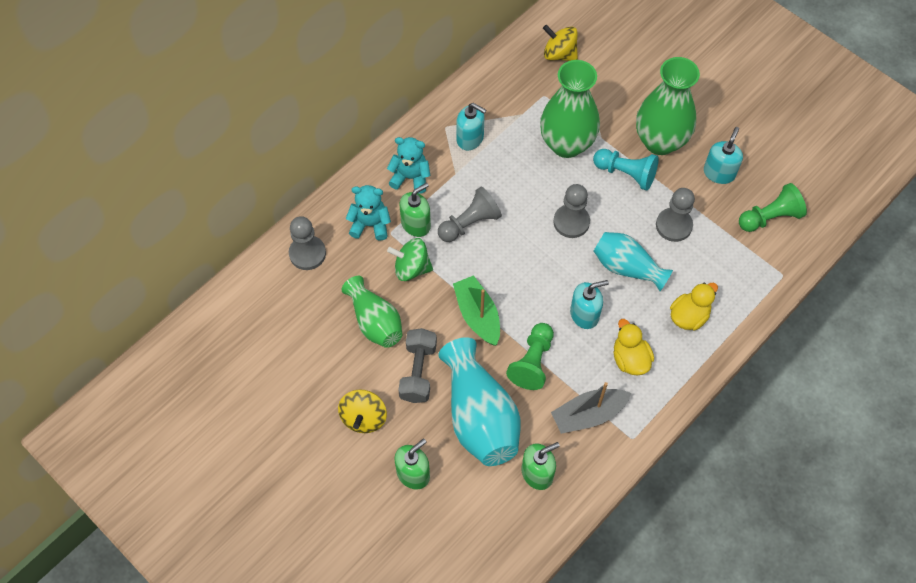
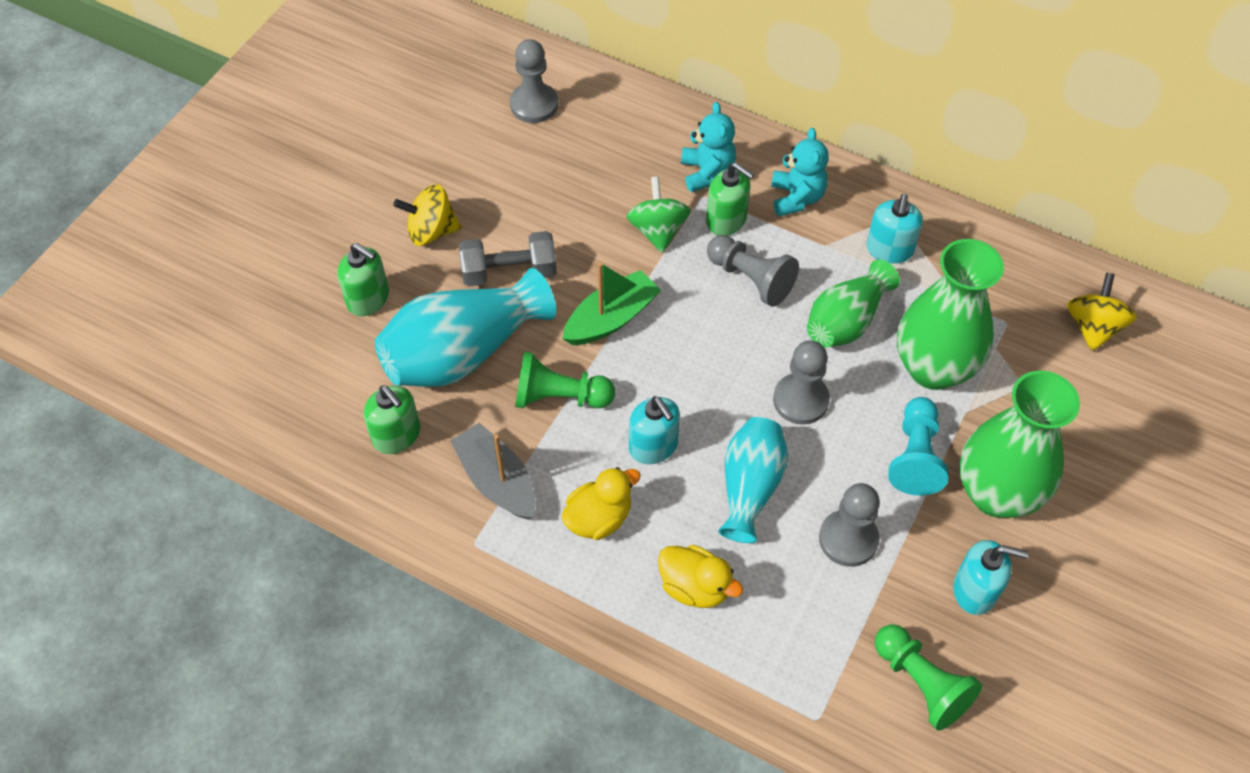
camera: 75 degrees right, 5 degrees down
grey pawn [289,216,326,270] -> grey pawn moved to [510,39,558,123]
green vase [342,276,403,348] -> green vase moved to [807,260,900,347]

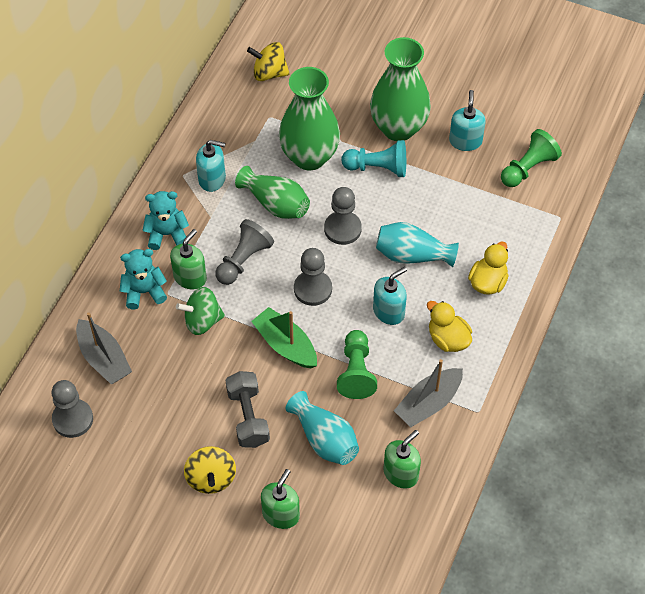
camera: 95 degrees left, 0 degrees up
turquoise vase [375,268,556,387] -> turquoise vase [286,391,359,465], size x0.65
grey pawn [819,483,880,567] -> grey pawn moved to [294,248,332,306]
none -> grey boat [76,312,132,384]

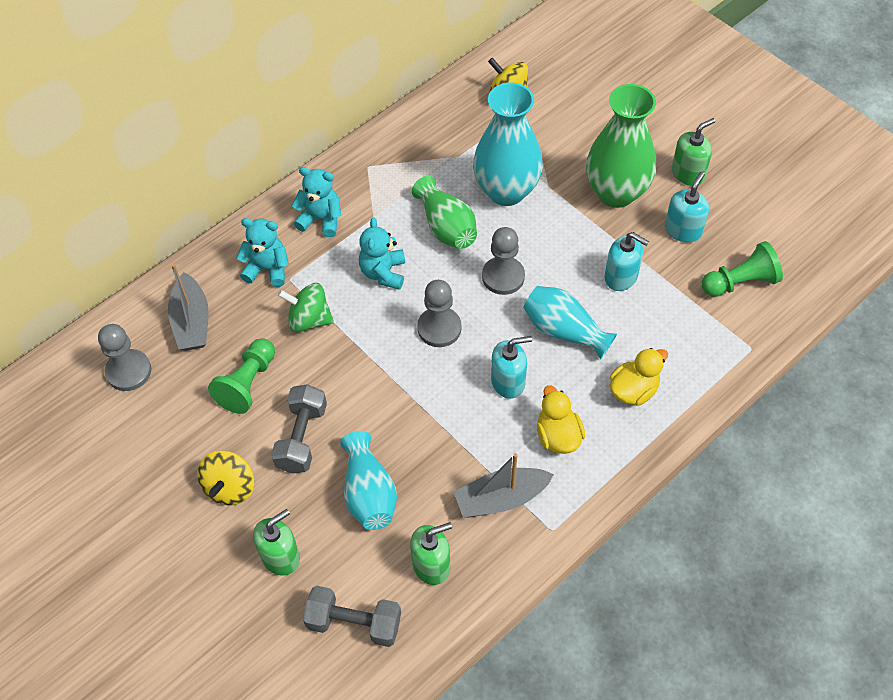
camera: 25 degrees right, 0 degrees up
green soap dispenser [170,229,207,289] -> green soap dispenser moved to [672,118,716,186]
turquoise soap dispenser [196,140,226,192] -> turquoise soap dispenser moved to [605,232,649,291]
grey pawn [216,219,274,285] -> turquoise teddy bear [359,218,405,290]
green boat [251,307,317,368] -> none
green vase [279,67,340,170] -> turquoise vase [473,82,543,206]
green pawn [337,330,377,399] -> green pawn moved to [208,338,275,414]
turquoise pawn [341,140,406,177] -> none
none -> grey dumbbell [303,586,401,647]

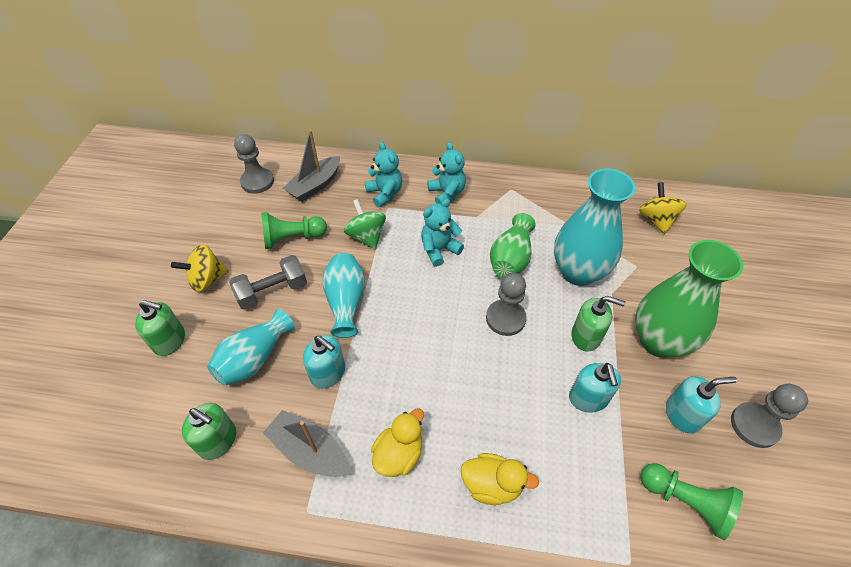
camera: 50 degrees right, 5 degrees down
grey dumbbell [303,586,401,647] -> none
grey pawn [417,280,461,347] -> grey pawn moved to [731,384,808,448]
turquoise soap dispenser [491,336,532,399] -> turquoise soap dispenser moved to [303,335,345,389]
turquoise vase [523,286,617,359] -> turquoise vase moved to [322,253,365,338]
green soap dispenser [672,118,716,186] -> green soap dispenser moved to [571,296,625,352]

